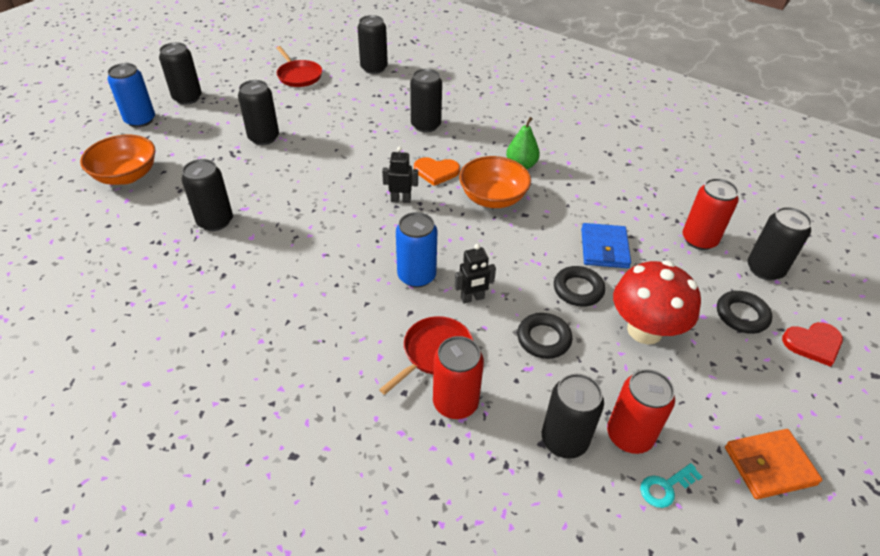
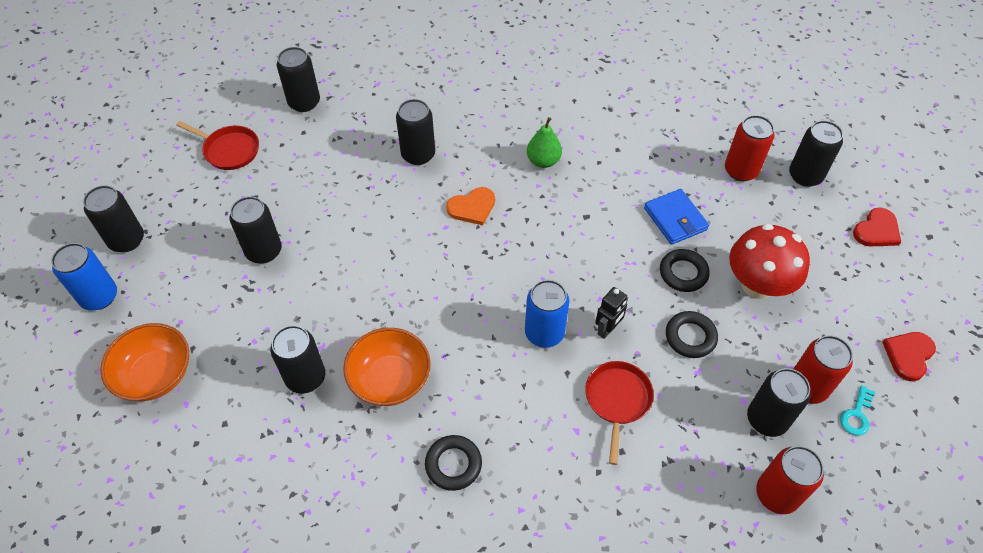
camera: 30 degrees left, 10 degrees up
black robot [382,146,418,203] -> none
red can [433,336,484,419] -> red can moved to [756,446,824,514]
orange bowl [459,156,531,208] -> orange bowl moved to [343,328,431,406]
black ring [717,291,772,334] -> black ring moved to [425,435,482,491]
orange wallet [725,429,822,499] -> red heart [882,332,936,381]

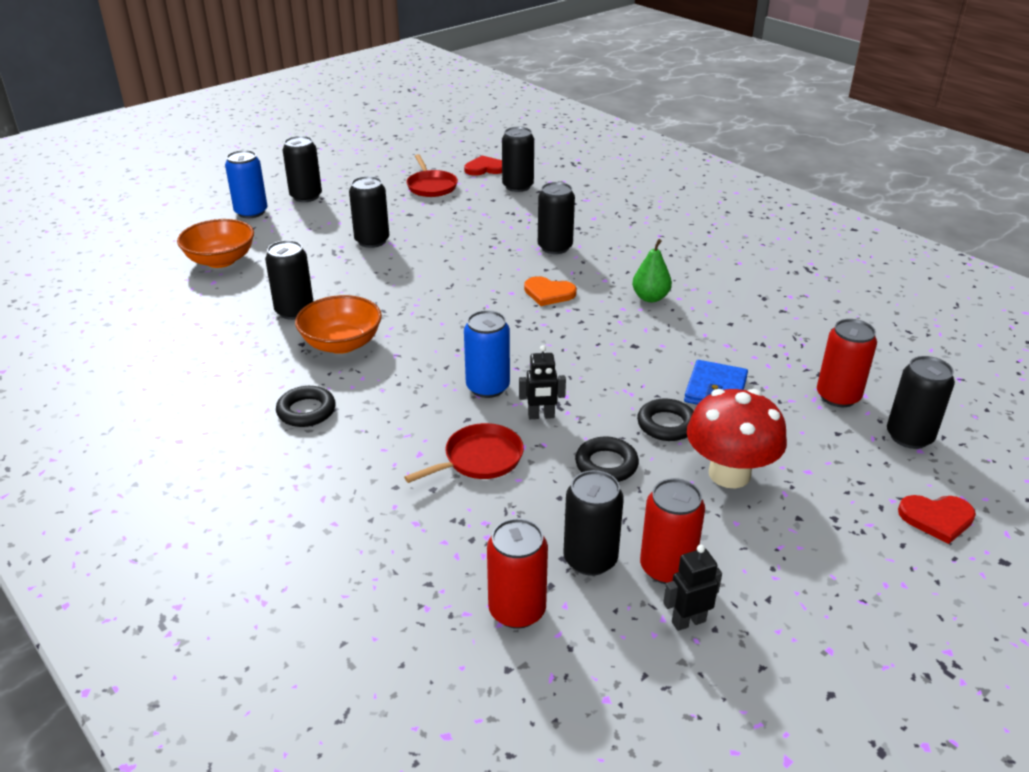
camera: 45 degrees right, 20 degrees down
turquoise key [840,385,875,436] -> black robot [663,545,722,631]
red heart [882,332,936,381] -> red heart moved to [464,156,502,176]

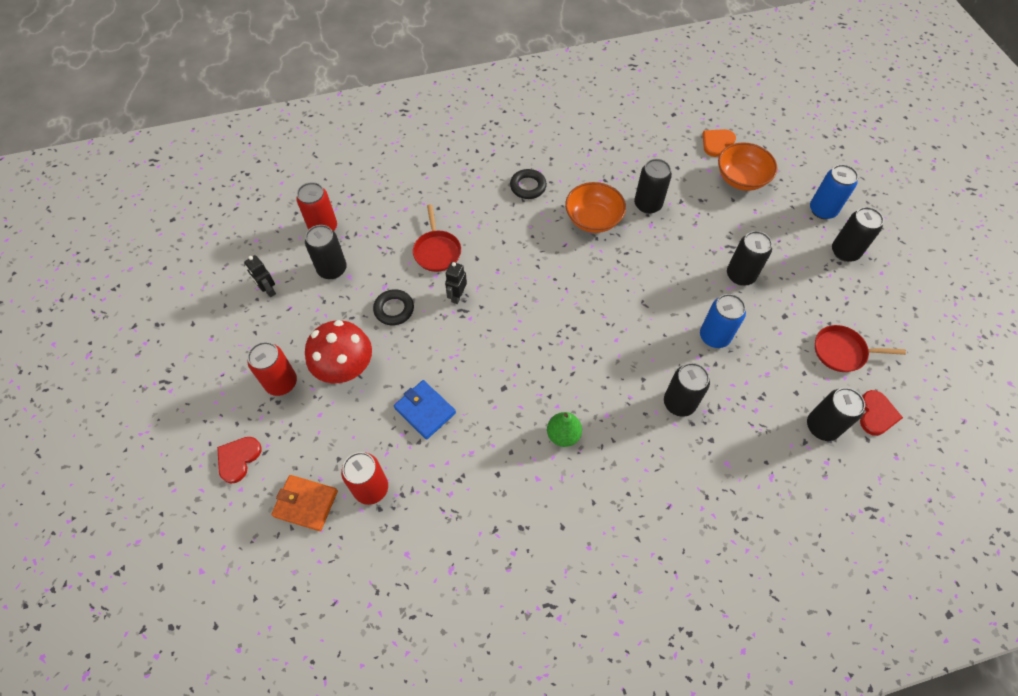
camera: 115 degrees right, 25 degrees up
blue can [464,310,510,398] -> blue can moved to [700,294,746,348]
orange heart [524,276,577,306] -> orange heart moved to [702,129,736,157]
black ring [637,398,694,441] -> none
red can [640,478,705,584] -> red can moved to [248,342,297,396]
black robot [663,545,722,631] -> black robot turned 135 degrees clockwise [244,255,276,297]
black can [887,356,955,449] -> orange wallet [271,475,338,531]

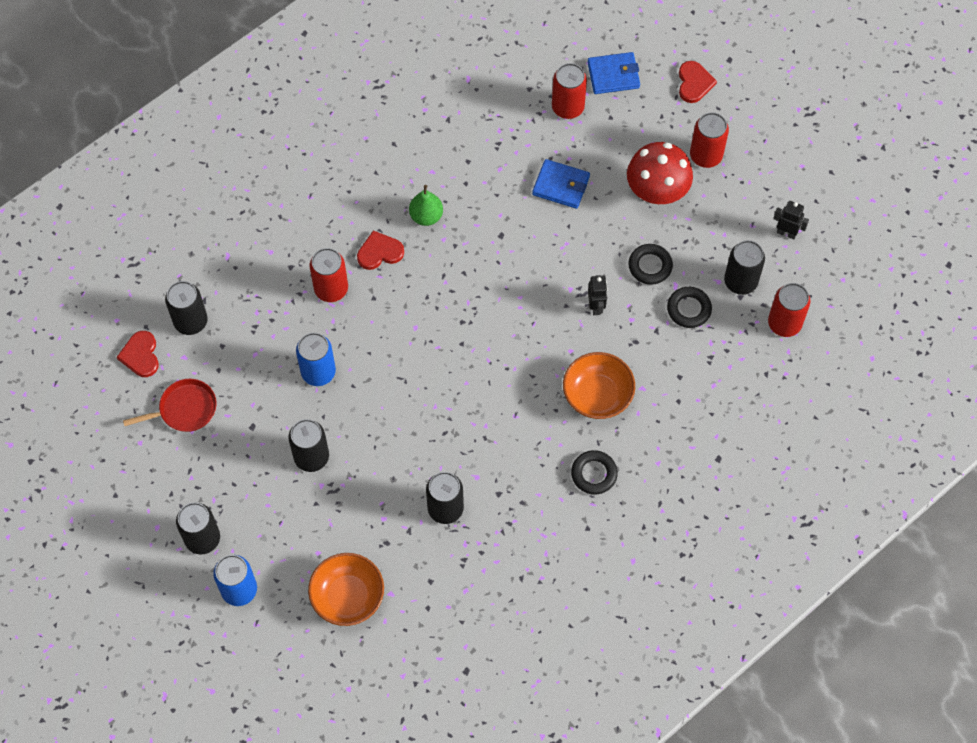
camera: 155 degrees right, 5 degrees up
orange wallet [271,475,338,531] -> blue wallet [587,52,640,94]
red pan [413,204,461,272] -> none
orange bowl [565,182,626,233] -> orange bowl moved to [563,352,635,419]
black can [664,363,710,417] -> red can [310,248,348,302]
orange heart [702,129,736,157] -> none
none -> red heart [357,230,404,270]
none -> black ring [667,287,712,328]

